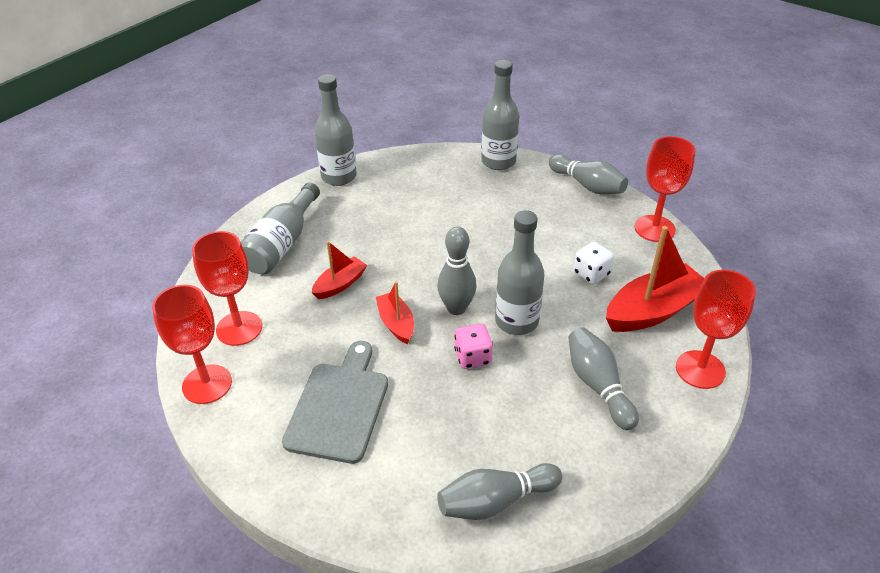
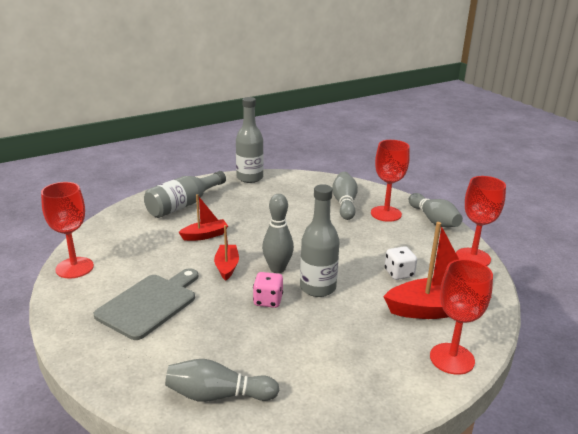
camera: 20 degrees right, 15 degrees down
red goblet [192,231,262,346] -> red goblet moved to [371,140,410,222]
grey bottle [481,60,519,170] -> none
grey bowling pin [568,328,639,430] -> grey bowling pin moved to [332,172,358,220]

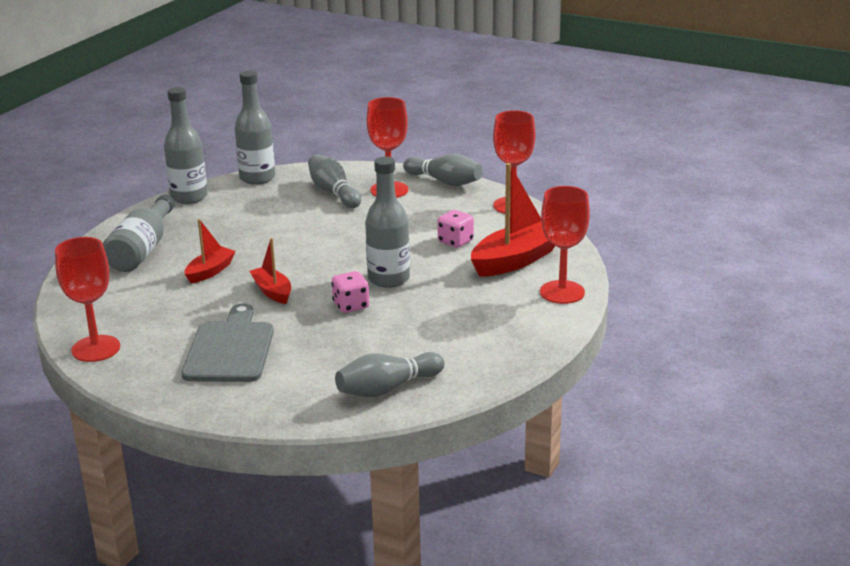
camera: 30 degrees left, 0 degrees up
grey bowling pin [262,194,294,273] -> none
white dice [385,246,417,280] -> pink dice [437,210,474,248]
none -> grey bottle [235,70,275,185]

